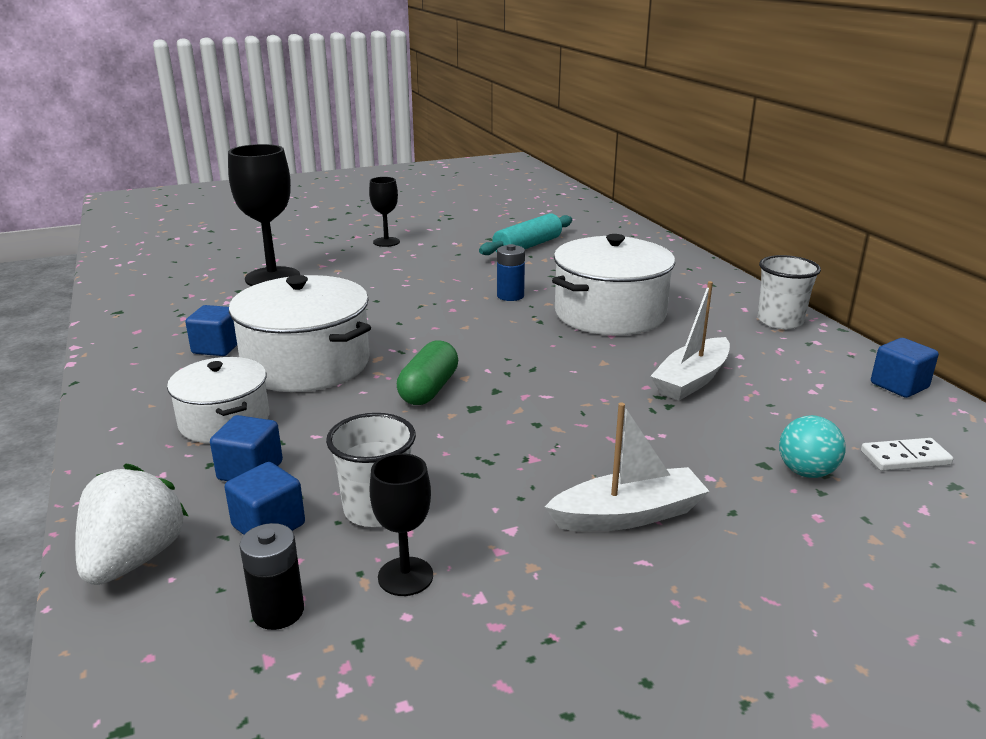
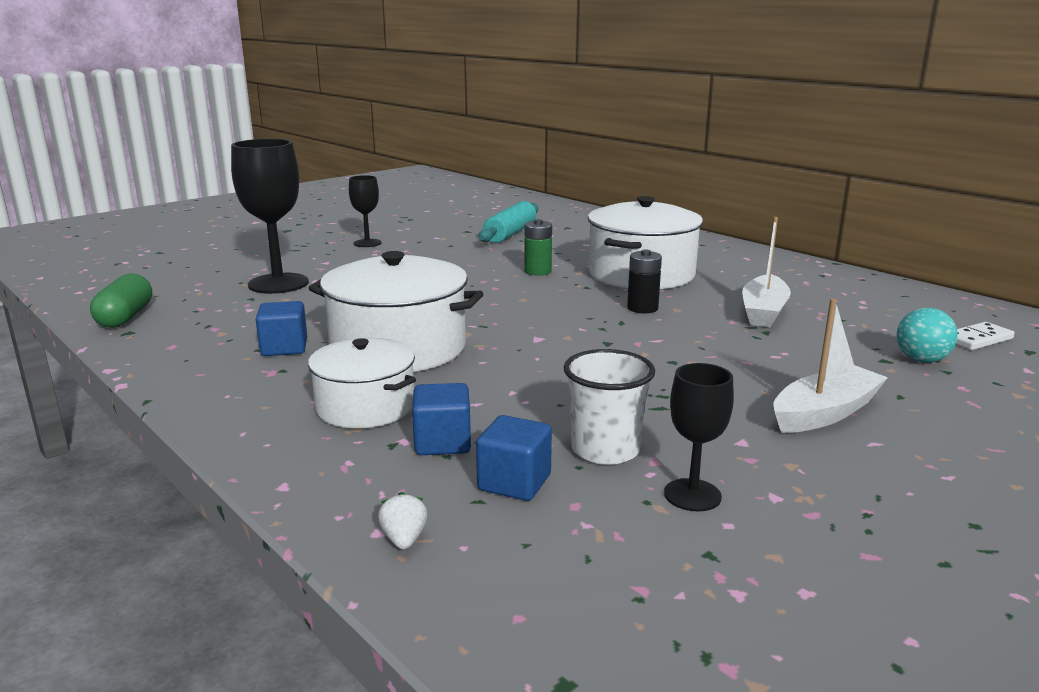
camera: 20 degrees left, 5 degrees down
white strawberry [75,463,188,585] -> white strawberry [378,492,428,549], size x0.43
black battery [239,523,304,630] -> black battery moved to [627,249,662,313]
green capsule [397,341,458,405] -> green capsule moved to [90,273,152,328]
blue battery [497,244,525,301] -> green battery [524,219,552,276]
white cup [758,255,821,329] -> none
blue cube [871,338,939,398] -> none

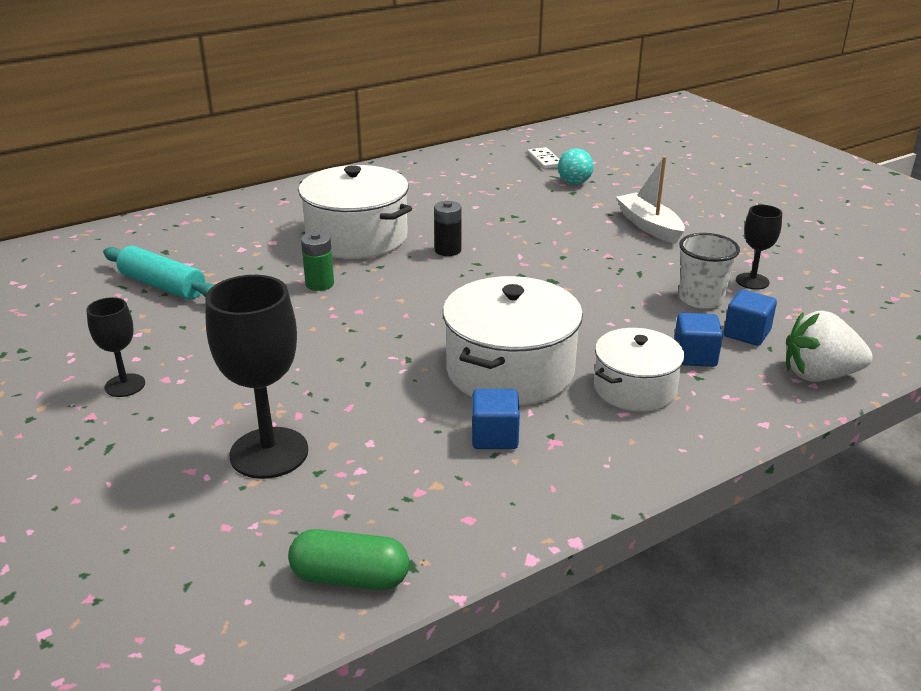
camera: 80 degrees left, 10 degrees up
white strawberry [378,492,428,549] -> white strawberry [786,311,873,382], size x2.33
white boat [742,217,791,327] -> none

